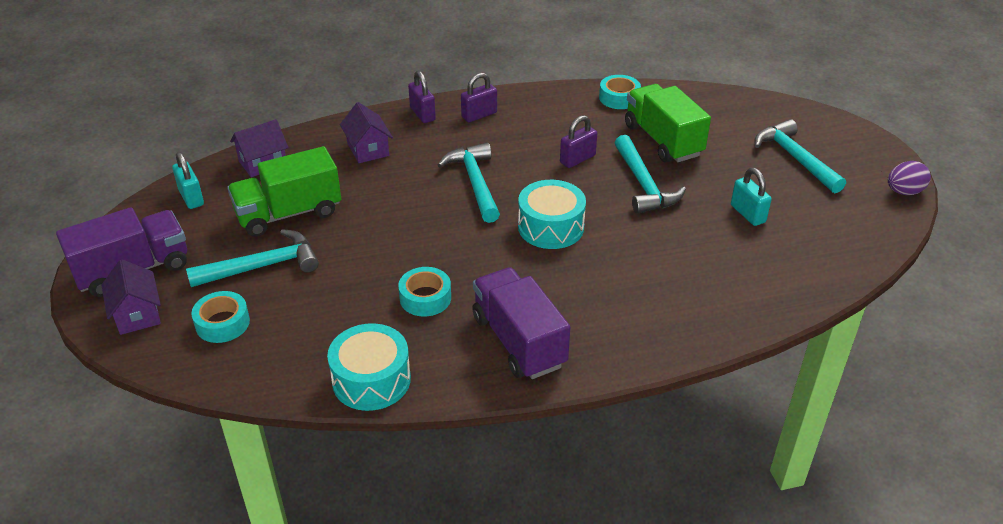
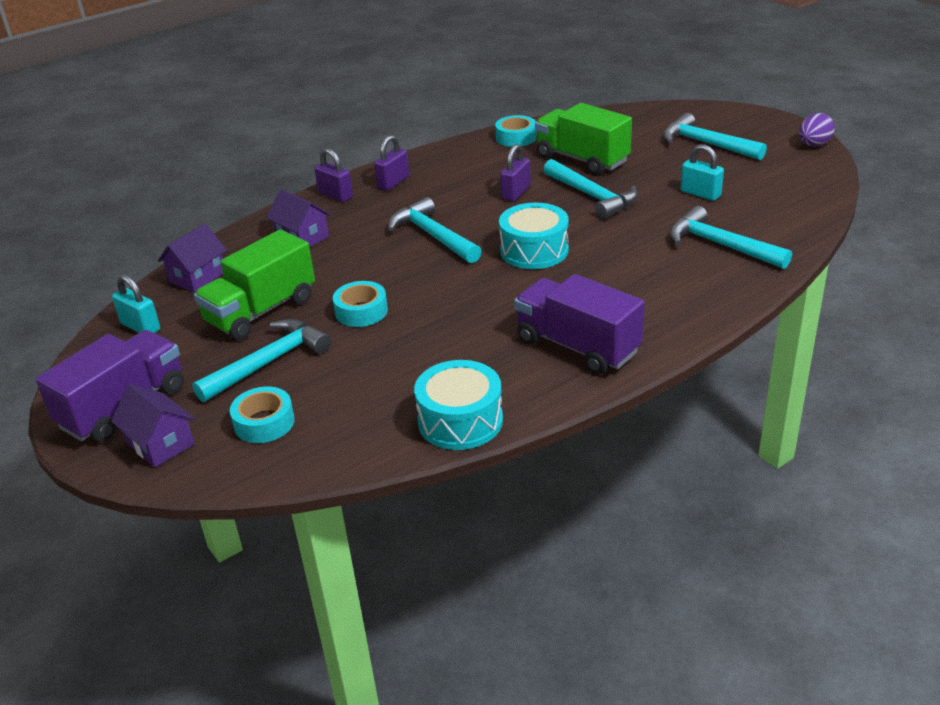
camera: 20 degrees left, 5 degrees down
turquoise tape [398,267,451,317] -> turquoise tape moved to [333,281,388,327]
none -> turquoise hammer [670,206,792,269]

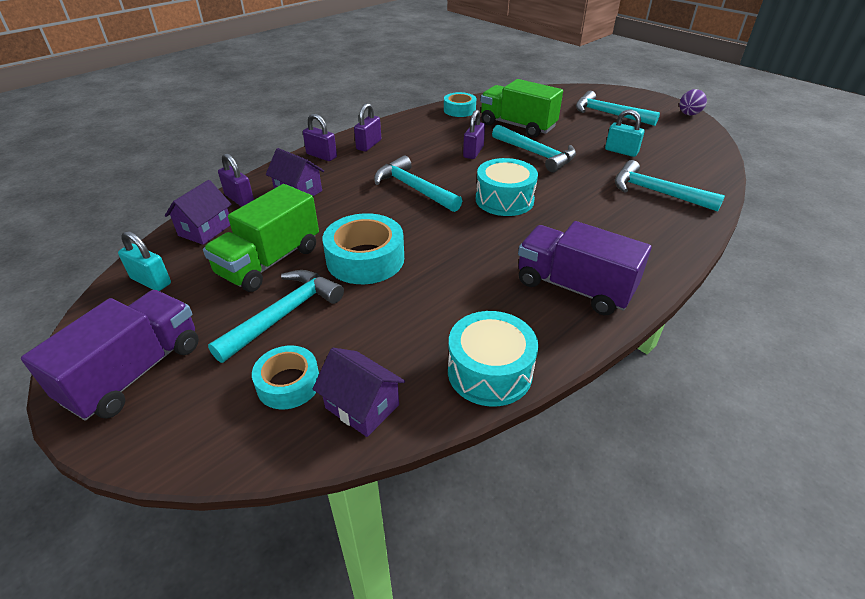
camera: 10 degrees left, 5 degrees up
purple house [111,384,195,468] -> purple house moved to [313,348,405,437]
turquoise tape [333,281,388,327] -> turquoise tape [323,213,404,284], size x1.60
none -> purple padlock [218,153,254,207]

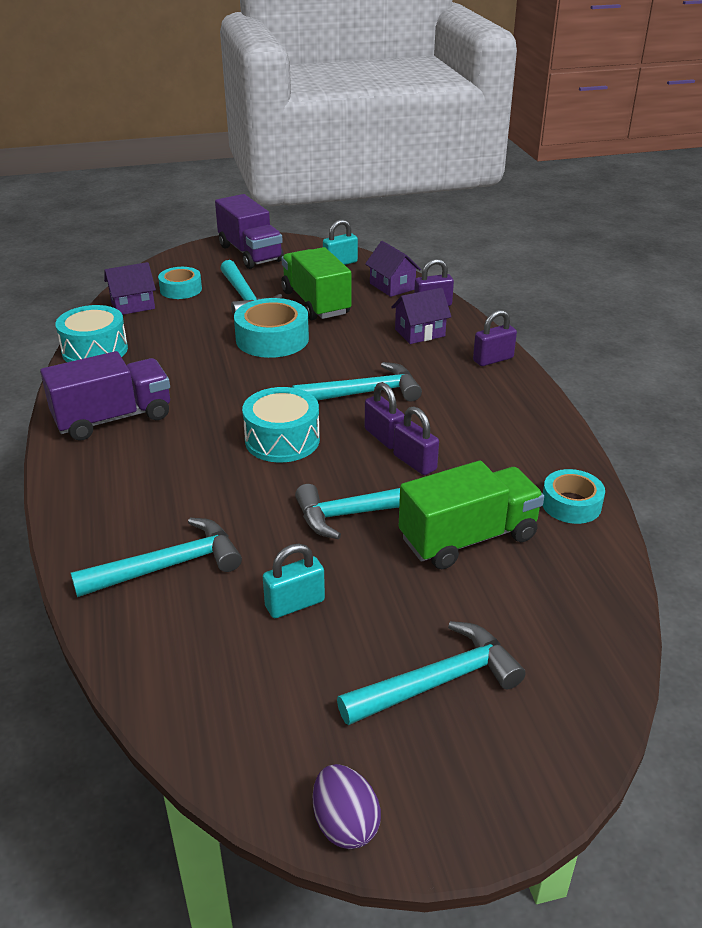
camera: 120 degrees right, 5 degrees down
purple padlock [354,103,381,151] -> purple padlock moved to [365,382,404,449]

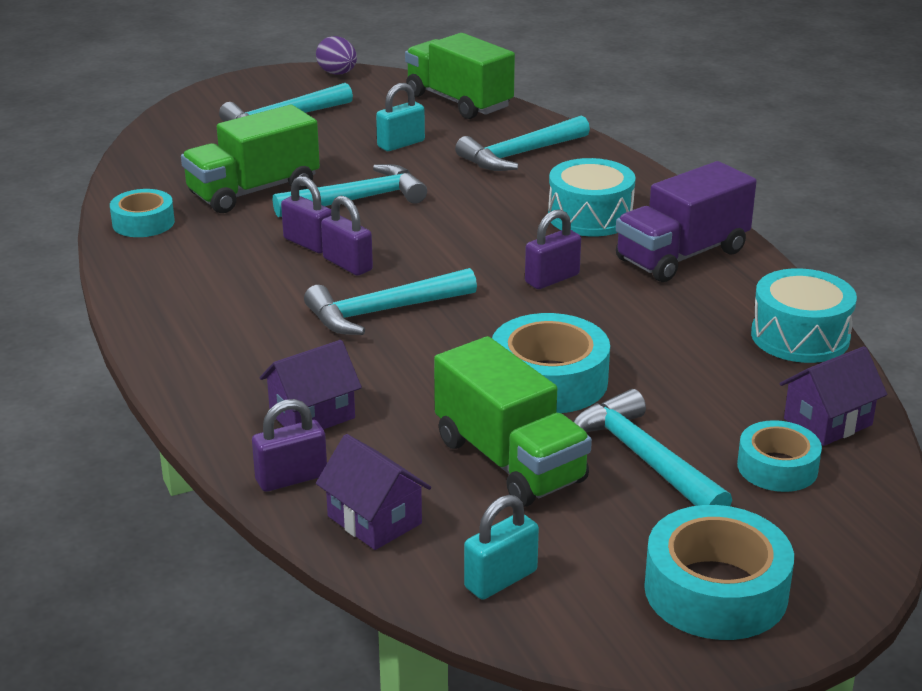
camera: 170 degrees right, 5 degrees down
purple truck [215,194,284,269] -> turquoise tape [644,505,794,640]
turquoise drum [242,387,320,462] -> turquoise drum moved to [548,158,635,236]
purple padlock [473,310,517,366] -> purple padlock moved to [525,209,581,289]
none -> green truck [405,33,515,119]

